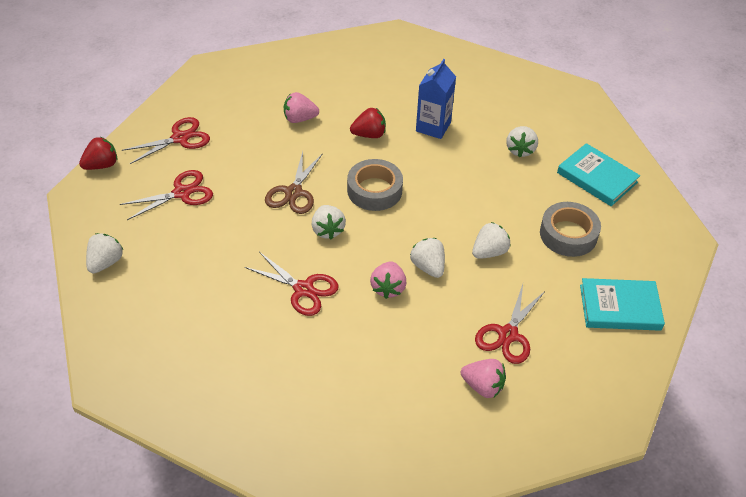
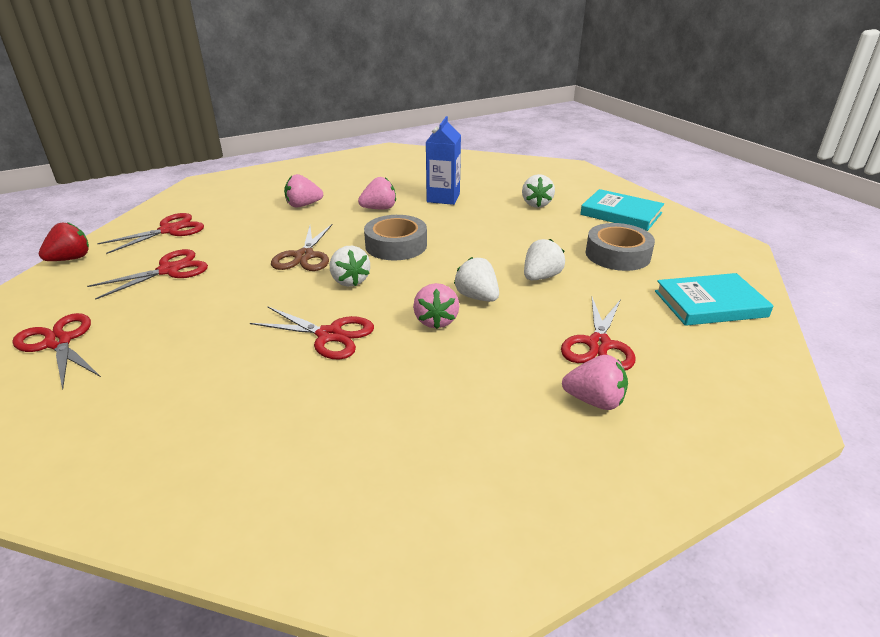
camera: 10 degrees left, 15 degrees down
white strawberry [86,233,123,273] -> red scissors [12,313,101,390]
red strawberry [350,108,386,138] -> pink strawberry [358,177,396,209]

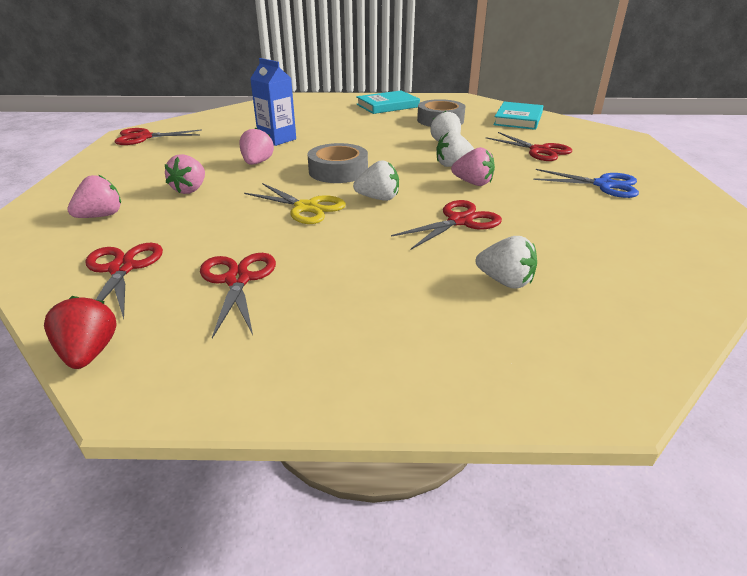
camera: 60 degrees left, 0 degrees up
red scissors [12,313,101,390] -> red scissors moved to [115,128,202,145]
brown scissors [271,224,333,271] -> yellow scissors [244,183,346,224]
white strawberry [522,174,555,208] -> white strawberry moved to [476,236,537,289]
pink strawberry [562,355,628,410] -> pink strawberry moved to [67,175,121,218]
none -> blue scissors [533,169,639,198]

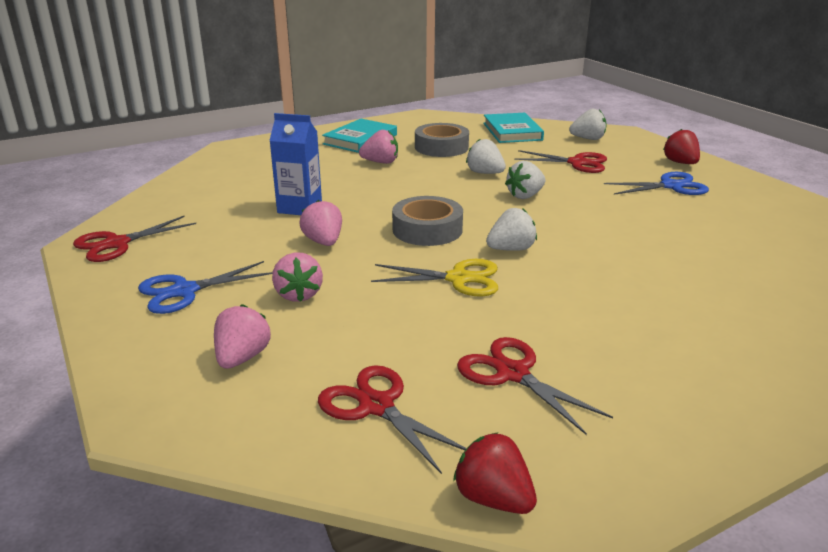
camera: 30 degrees left, 5 degrees down
red scissors [391,200,502,250] -> none
pink strawberry [451,147,495,186] -> pink strawberry moved to [359,130,398,164]
white strawberry [476,236,537,289] -> white strawberry moved to [569,109,606,140]
none -> blue scissors [138,261,273,314]
none -> red strawberry [663,129,700,164]

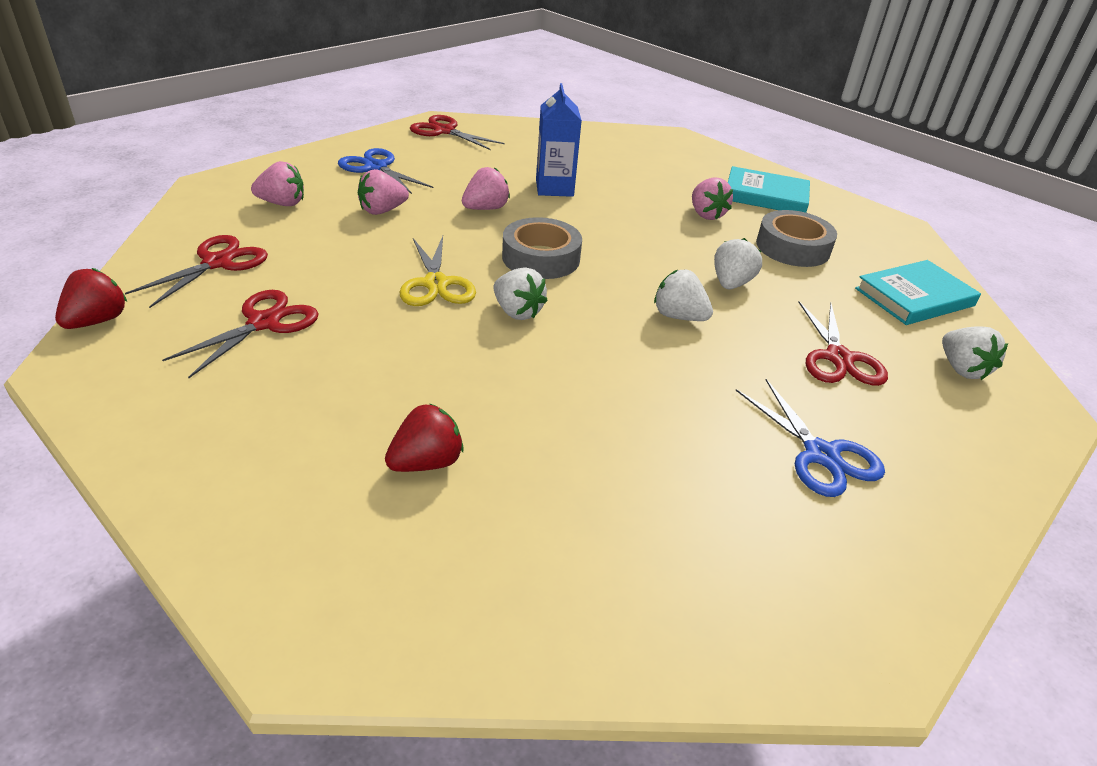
camera: 70 degrees right, 10 degrees up
red strawberry [663,129,700,164] -> red strawberry moved to [385,403,464,472]

